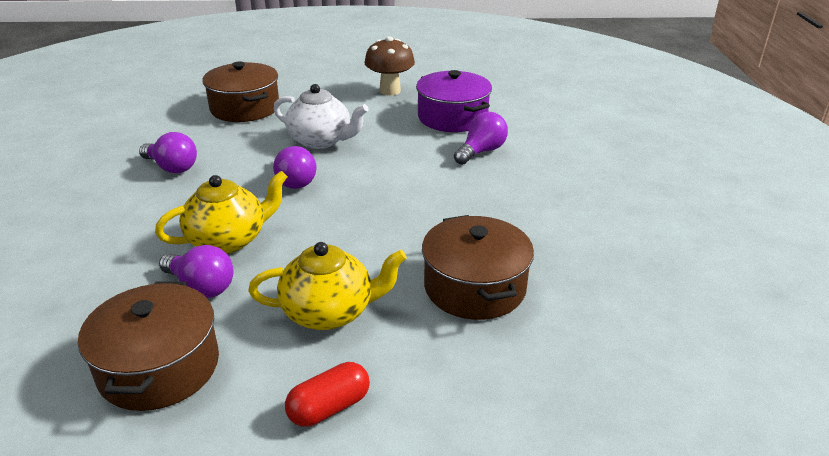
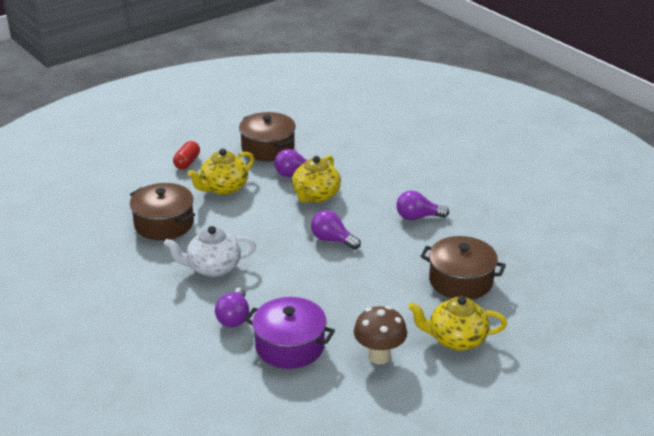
camera: 145 degrees right, 0 degrees up
white teapot [273,84,369,149] -> white teapot moved to [164,226,256,277]
none -> yellow teapot [408,296,507,351]

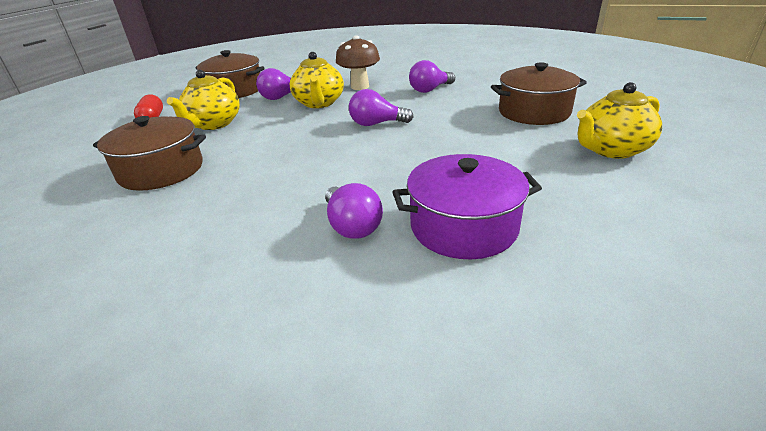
camera: 30 degrees left, 0 degrees up
white teapot [164,226,256,277] -> none
brown mushroom [354,306,407,364] -> brown mushroom moved to [336,35,380,90]

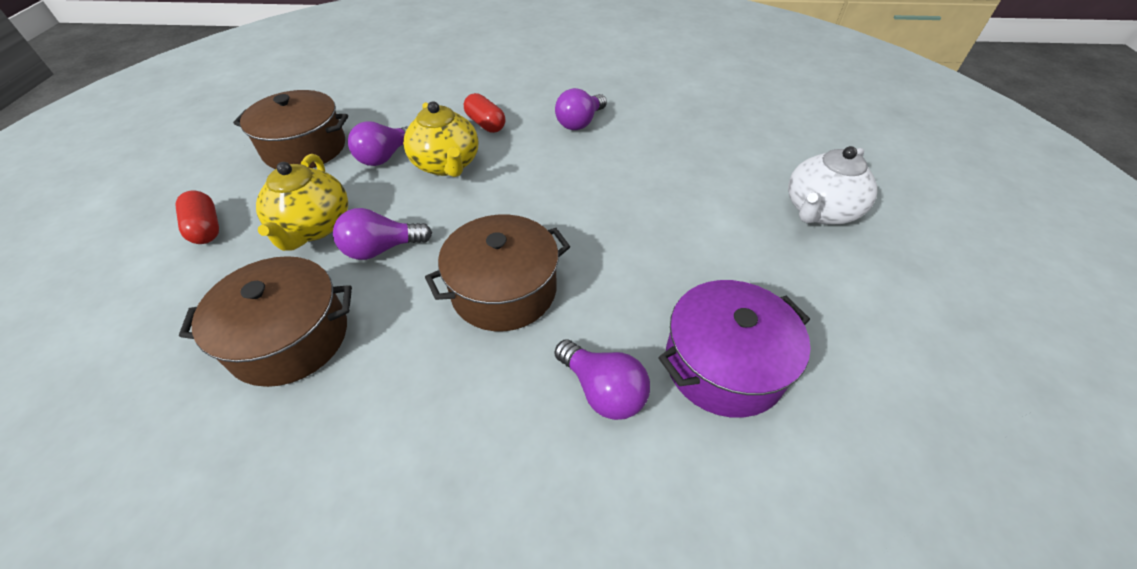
camera: 20 degrees left, 15 degrees up
brown mushroom [336,35,380,90] -> red capsule [464,93,506,133]
purple light bulb [349,89,414,126] -> purple light bulb moved to [333,208,432,260]
brown pot [491,62,587,125] -> brown pot moved to [425,215,570,331]
yellow teapot [577,82,662,159] -> white teapot [788,146,878,225]

